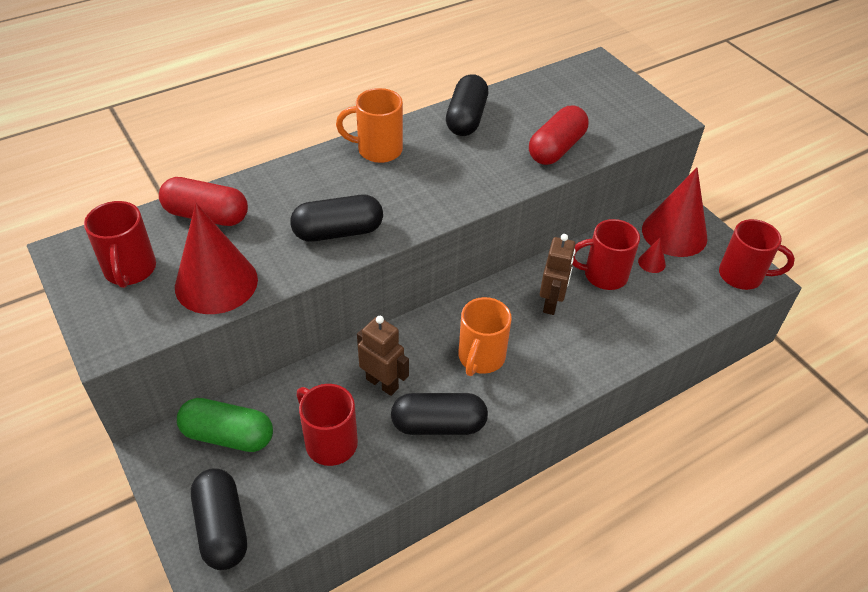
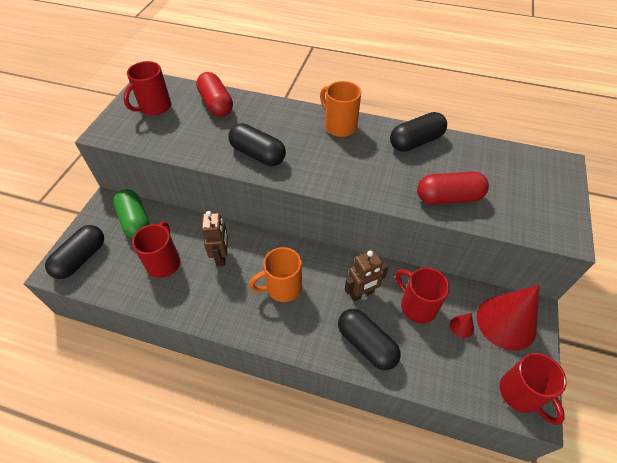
camera: 50 degrees right, 5 degrees up
red cone [175,203,258,314] -> none
black capsule [391,393,488,435] -> black capsule moved to [338,309,401,370]

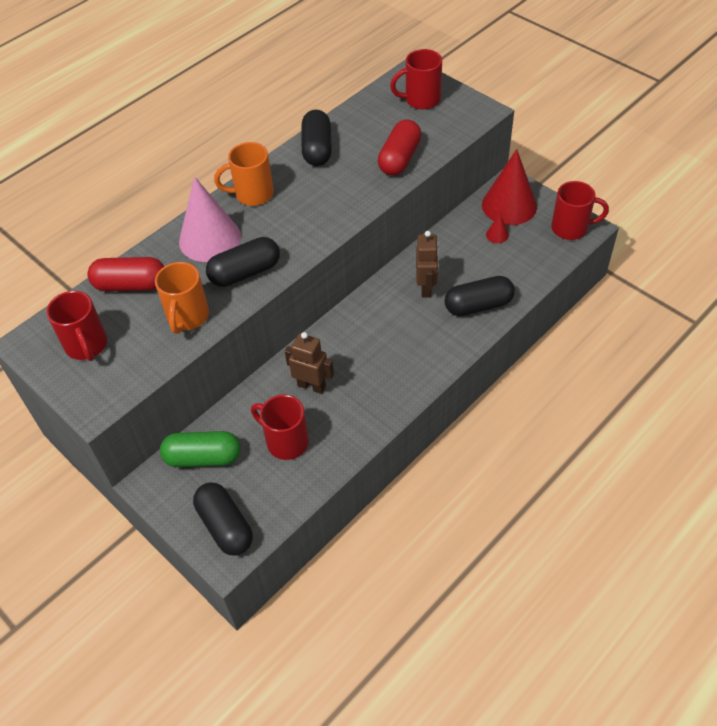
camera: 60 degrees left, 0 degrees up
orange mug [249,247,302,302] -> orange mug moved to [155,262,209,334]
red mug [396,267,450,324] -> red mug moved to [390,49,442,109]
none -> pink cone [179,177,241,262]

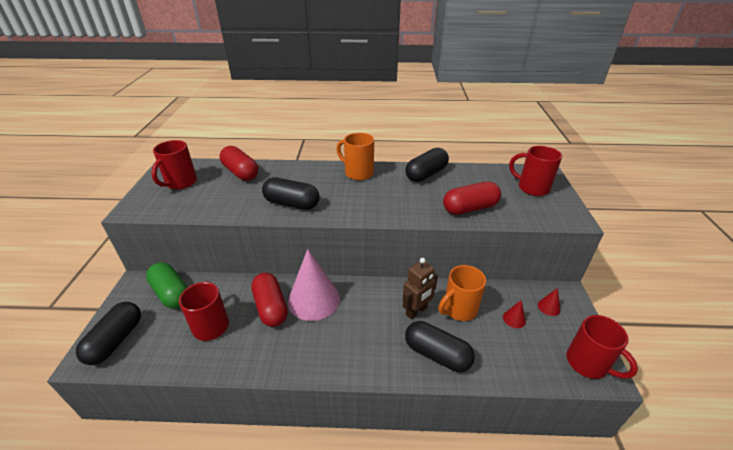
camera: 45 degrees right, 15 degrees down
orange mug [155,262,209,334] -> orange mug moved to [438,265,486,321]
pink cone [179,177,241,262] -> pink cone moved to [288,249,340,321]
brown robot [285,332,334,394] -> red capsule [251,273,288,327]
red cone [482,149,537,225] -> red cone [538,288,560,316], size x0.41

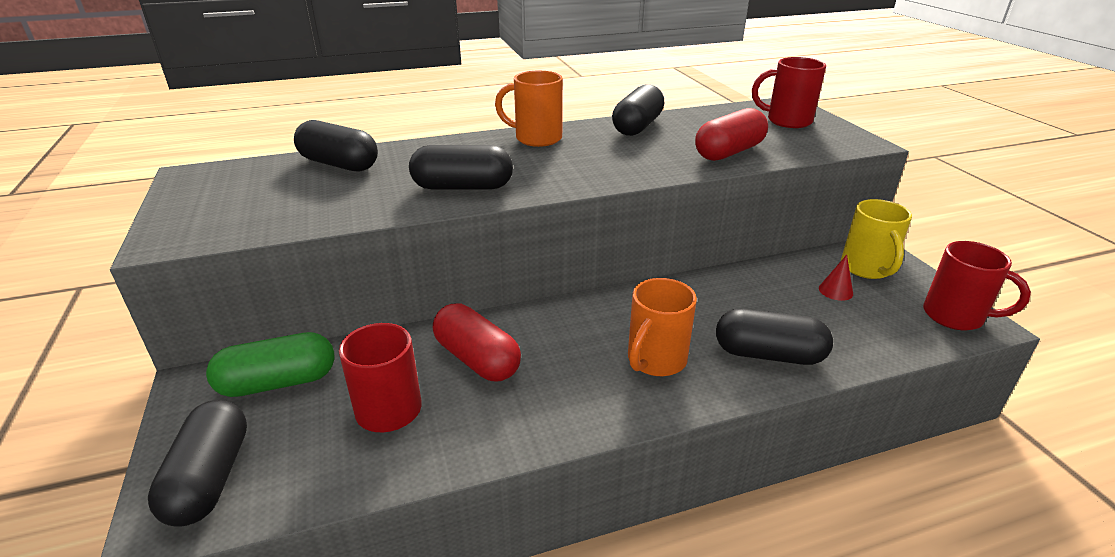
camera: 20 degrees left, 5 degrees down
green capsule [146,262,188,309] -> green capsule turned 45 degrees counterclockwise [206,332,335,397]
red mug [152,140,197,189] -> none
red capsule [220,146,258,181] -> black capsule [294,120,378,172]
pink cone [288,249,340,321] -> none
brown robot [402,258,438,319] -> none
orange mug [438,265,486,321] -> orange mug moved to [628,278,697,376]
red cone [538,288,560,316] -> yellow mug [841,199,912,279]

